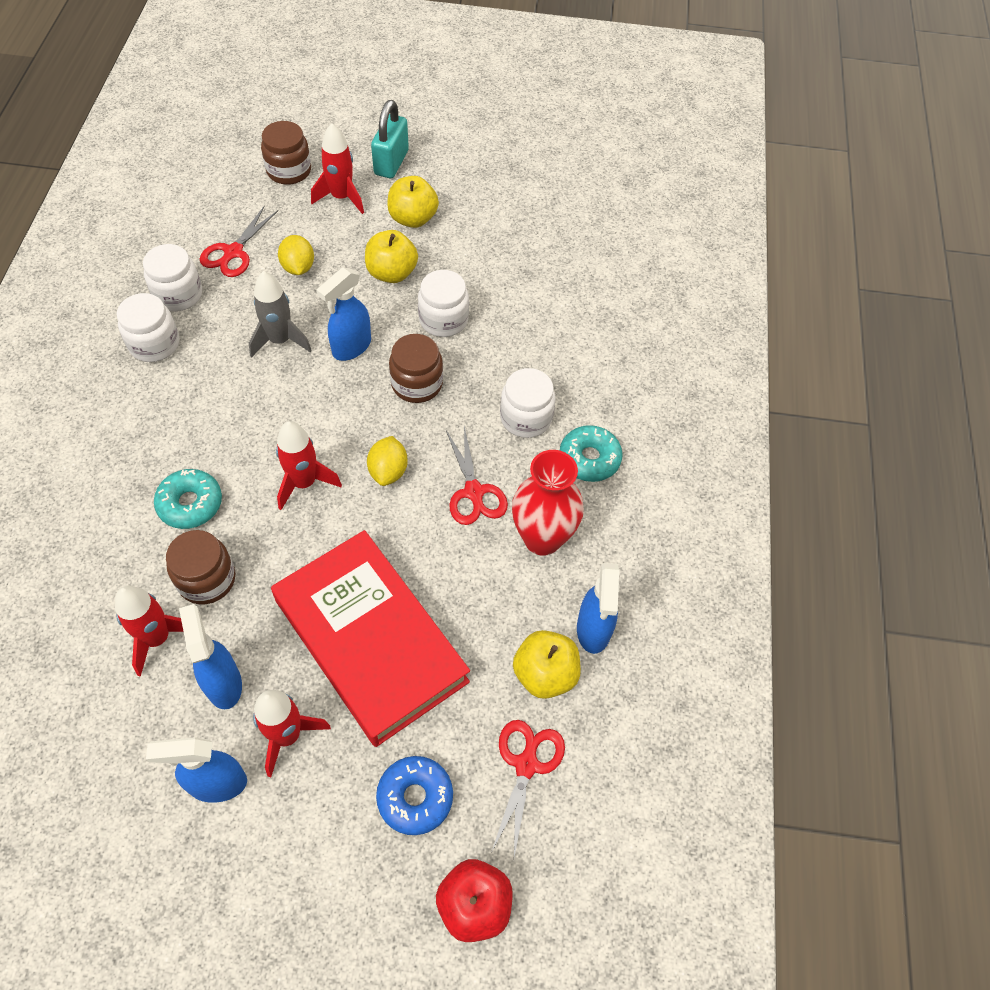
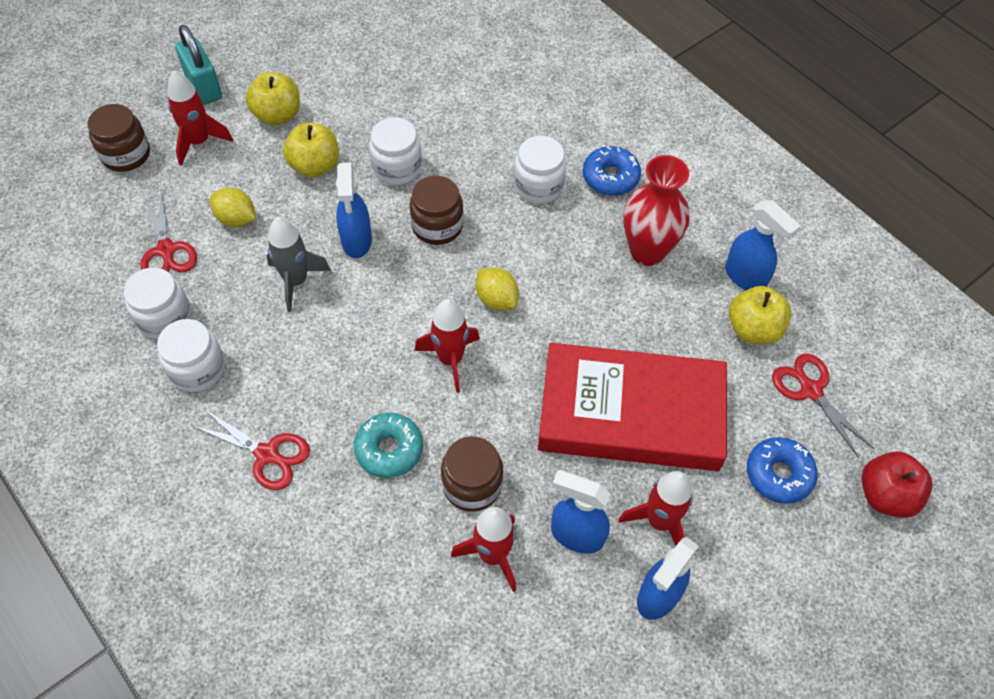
camera: 45 degrees left, 0 degrees up
red scissors [446,427,508,525] -> red scissors moved to [192,409,310,490]
turquoise donut [560,425,623,482] -> blue donut [583,146,641,196]

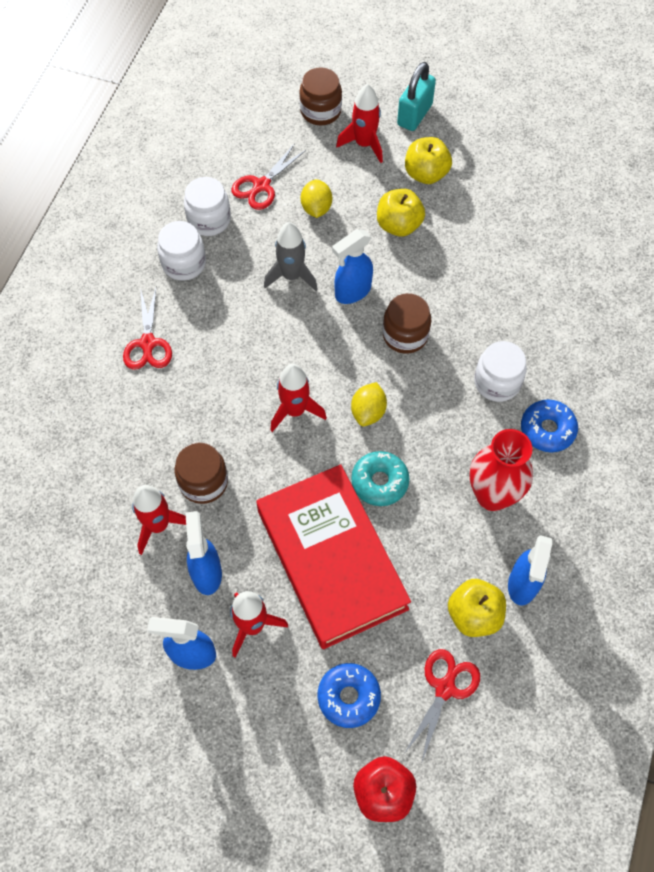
camera: 60 degrees right, 5 degrees up
turquoise donut [354,413,423,478] -> turquoise donut moved to [351,451,410,506]
white jar [369,117,422,185] -> none

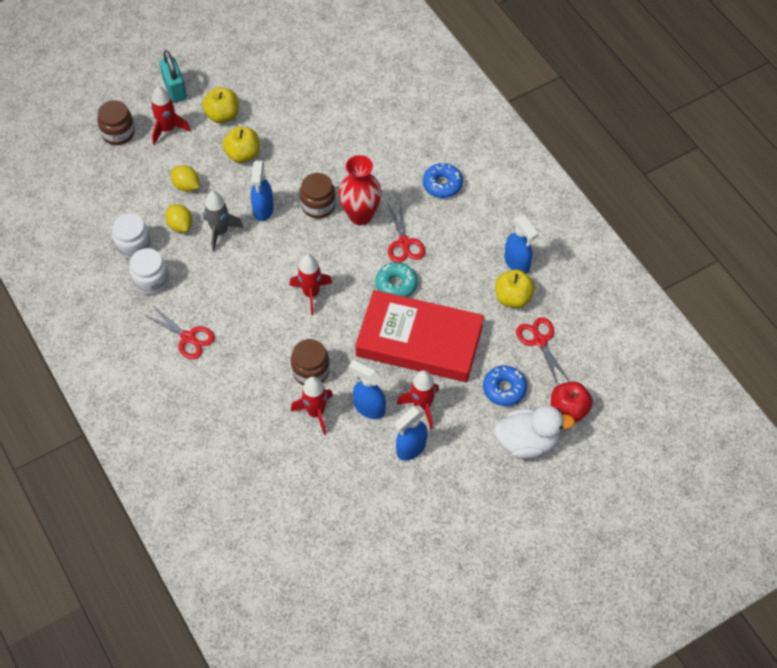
camera: 50 degrees left, 5 degrees down
red scissors [232,143,306,210] -> red scissors moved to [388,202,425,263]
yellow lemon [351,382,387,426] -> yellow lemon moved to [165,204,192,232]
red vase [470,429,533,511] -> red vase moved to [338,155,382,225]
white jar [474,341,527,402] -> none
none -> white duck [494,406,575,459]

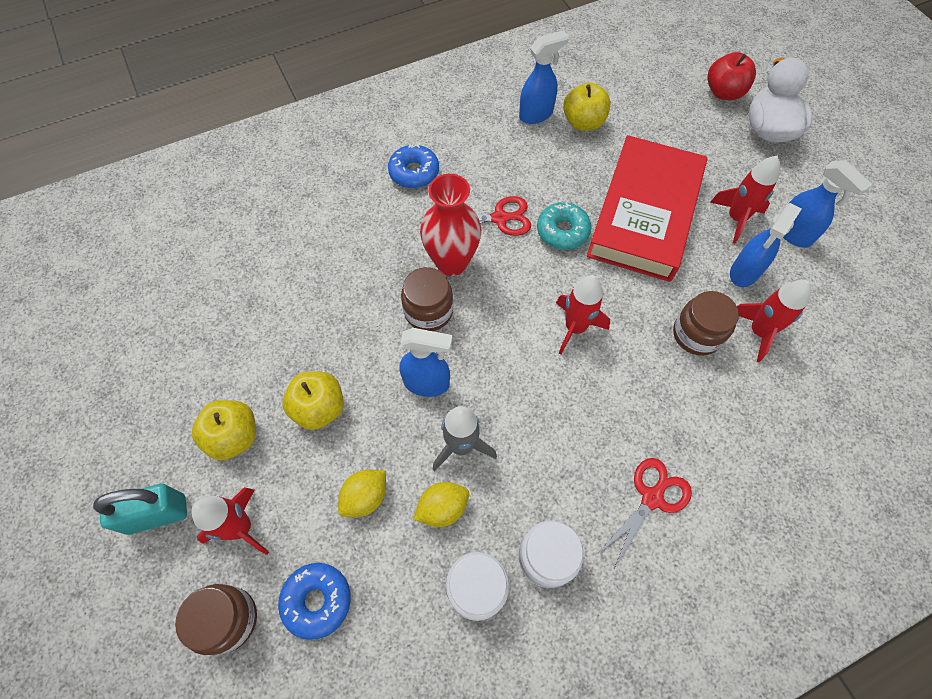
camera: 85 degrees left, 5 degrees up
blue donut [483,366,527,406] -> blue donut moved to [278,563,351,640]
red scissors [516,317,569,385] -> none

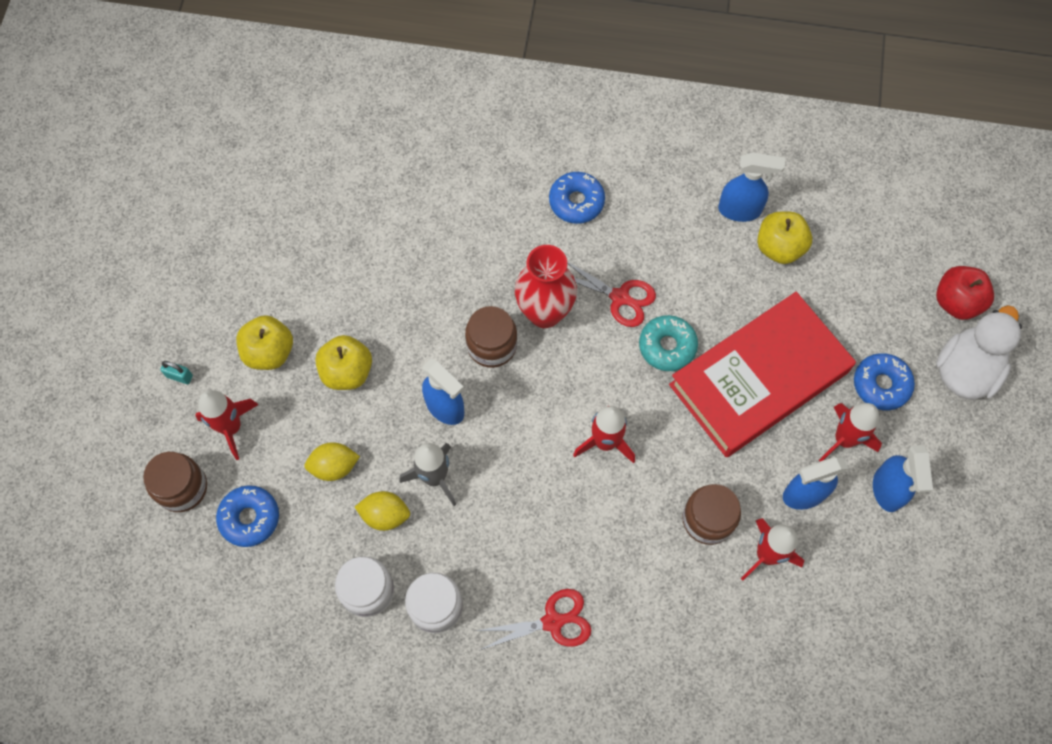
camera: 35 degrees right, 5 degrees up
turquoise padlock [93,484,187,535] -> turquoise padlock [160,361,193,384], size x0.48
none -> blue donut [854,353,915,410]

